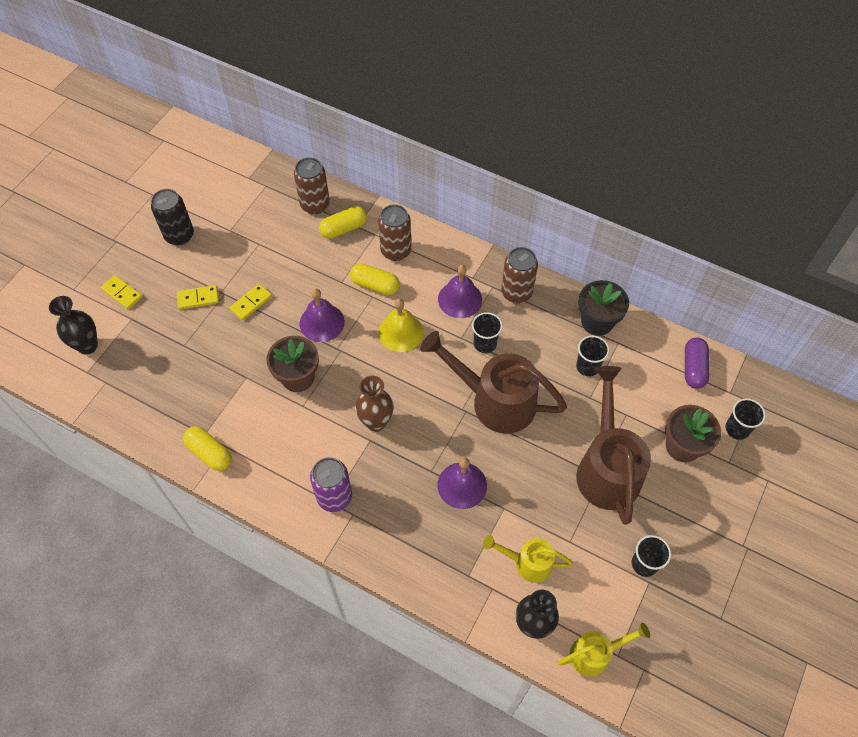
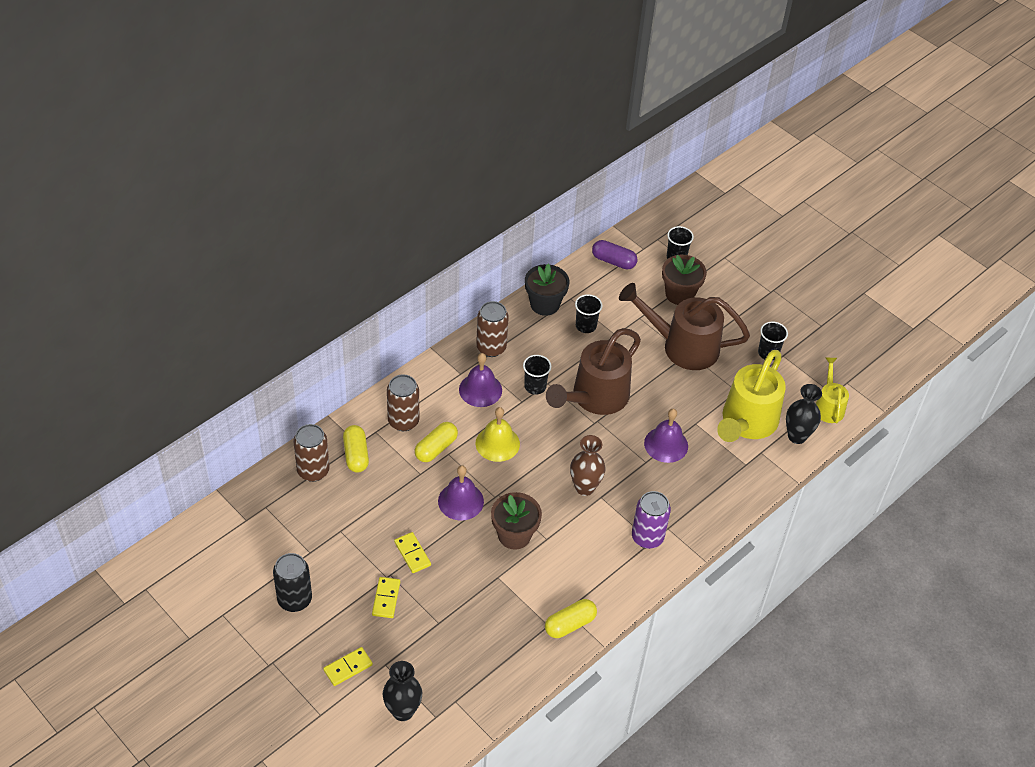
camera: 75 degrees left, 10 degrees down
yellow watering can [483,535,573,583] -> yellow watering can [717,350,786,442], size x1.85

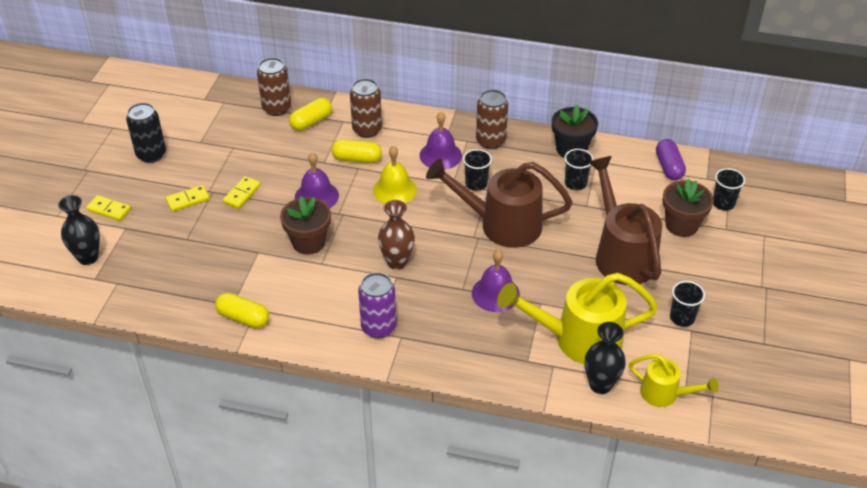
camera: 60 degrees right, 5 degrees down
yellow watering can [816,358,849,423] -> yellow watering can turned 60 degrees clockwise [629,354,719,407]

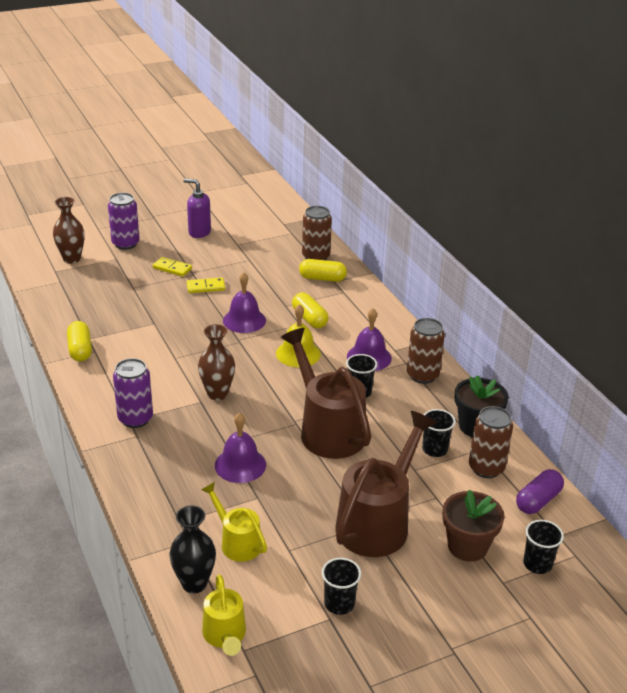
camera: 50 degrees right, 10 degrees down
black vase [58,195,100,265] -> brown vase [53,197,85,264]
yellow domino [86,195,131,221] -> purple can [108,193,140,250]
black can [126,103,166,163] -> purple soap dispenser [183,179,211,238]
brown flower pot [280,196,331,254] -> none
brown can [350,79,382,138] -> brown can moved to [469,406,513,478]
yellow watering can [497,273,658,364] -> yellow watering can [201,482,267,562], size x0.54

